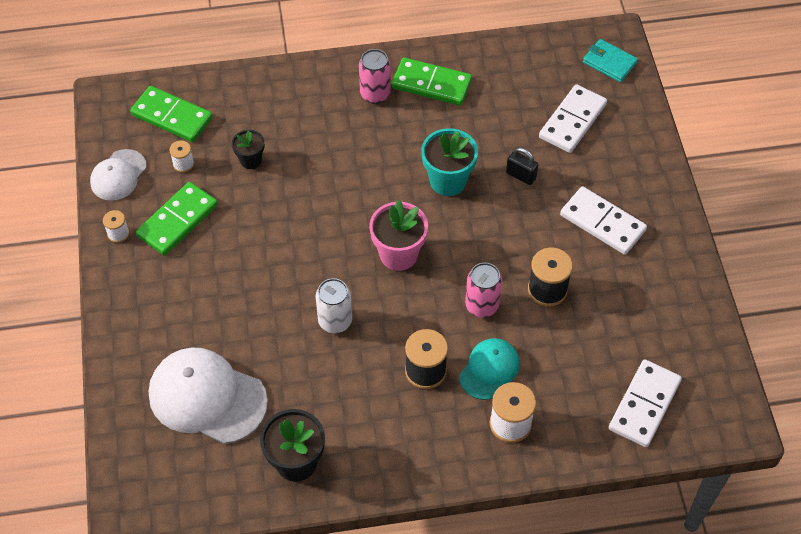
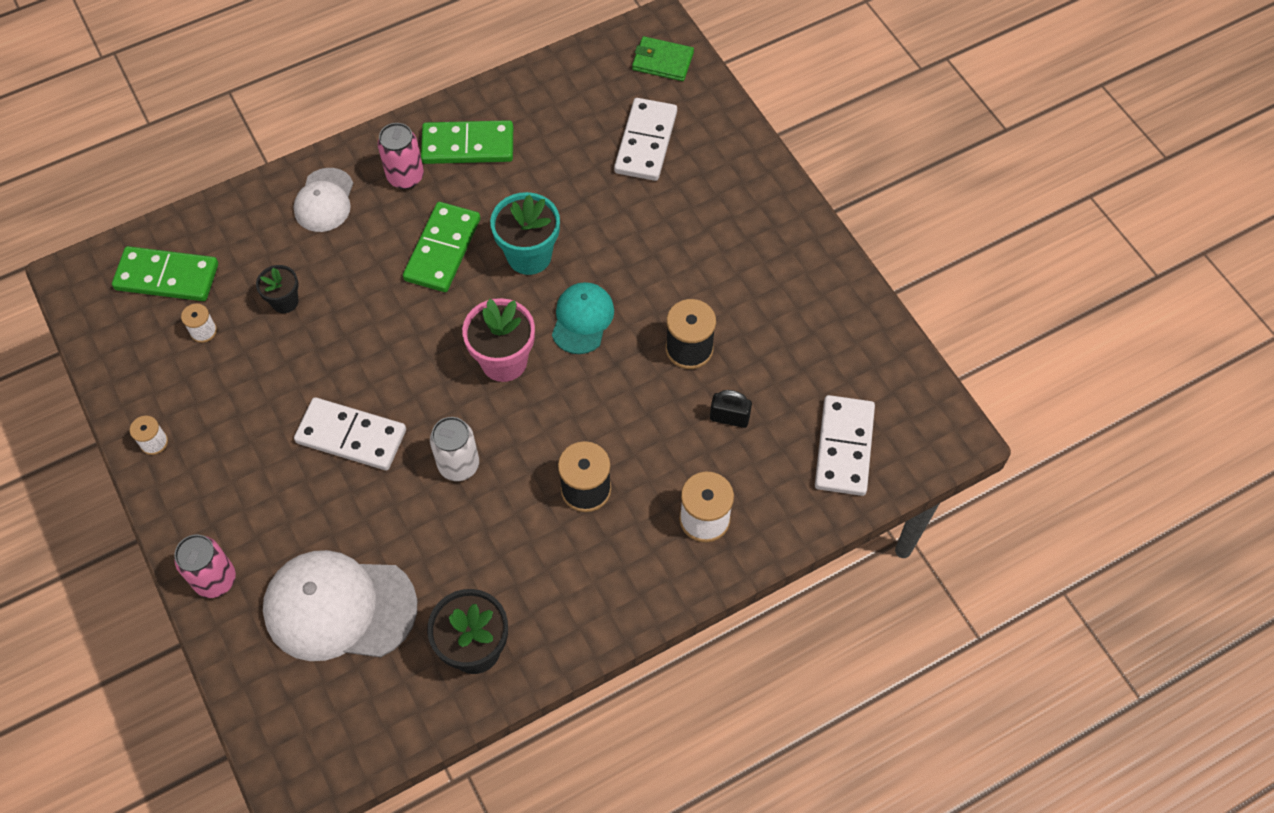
camera: 20 degrees left, 5 degrees up
white cap [90,149,147,201] -> white cap moved to [294,168,353,232]
green domino [136,182,218,256] -> green domino moved to [403,202,480,292]
turquoise cap [459,338,520,400] -> turquoise cap moved to [552,282,614,354]
pink can [465,263,502,318] -> pink can moved to [174,534,236,598]
black padlock [506,147,538,185] -> black padlock moved to [710,390,752,428]
white domino [560,186,647,255] -> white domino moved to [294,397,406,470]
turquoise wallet [583,39,638,82] -> green wallet [632,36,694,81]

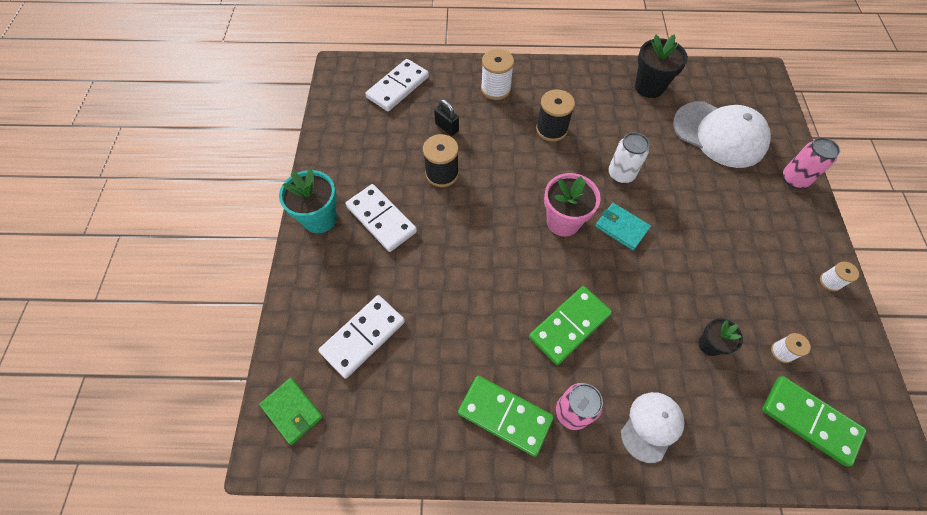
camera: 150 degrees left, 0 degrees up
white domino [294,397,406,470] -> white domino moved to [346,184,417,252]
turquoise flower pot [490,192,560,275] -> turquoise flower pot moved to [279,169,337,233]
turquoise cap [552,282,614,354] -> none
none -> turquoise wallet [595,203,651,250]

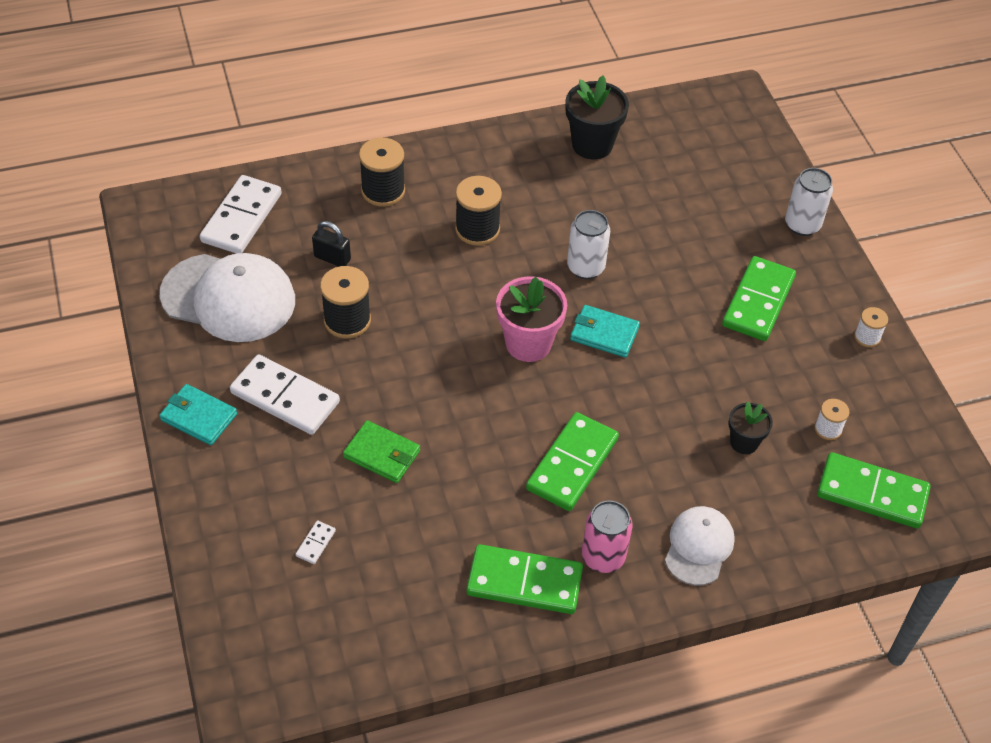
camera: 20 degrees left, 10 degrees down
green wallet [259,378,323,445] -> green wallet moved to [343,420,420,483]
turquoise flower pot [279,169,337,233] -> turquoise wallet [159,384,237,445]
white domino [318,295,405,378] -> white domino [296,521,336,564], size x0.41
white spool [481,49,514,100] -> black spool [359,138,405,207]
white cap [673,101,771,168] -> white cap moved to [160,253,295,342]
pink can [783,137,840,189] -> white can [785,168,833,236]
none -> green domino [722,256,796,341]

